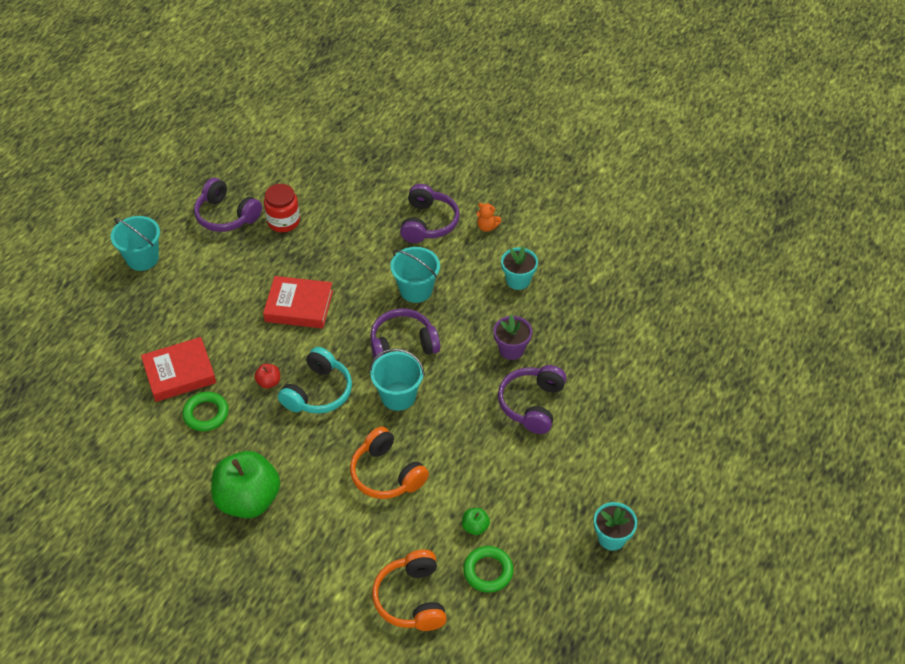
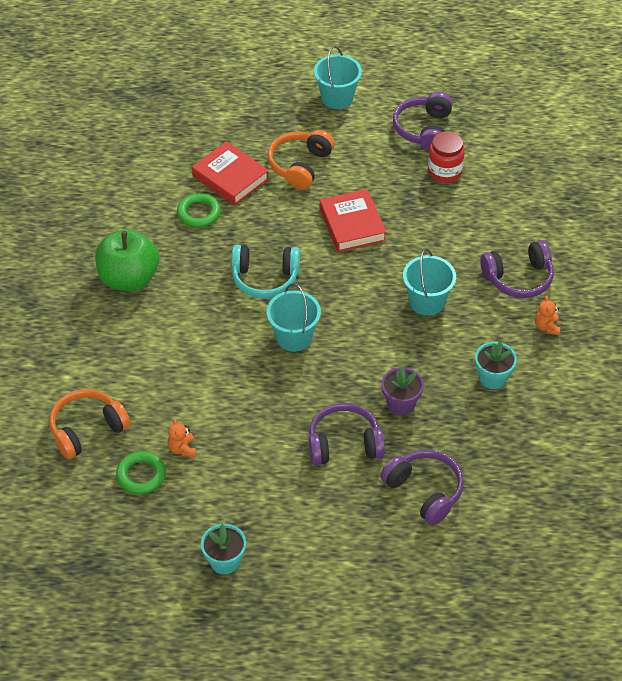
camera: 65 degrees right, 0 degrees up
red apple [254,364,280,389] -> none
orange headphones [350,426,429,499] -> orange headphones moved to [268,130,335,190]
purple headphones [370,308,440,361] -> purple headphones moved to [380,450,464,525]
green apple [462,508,490,535] -> orange teddy bear [168,418,196,457]

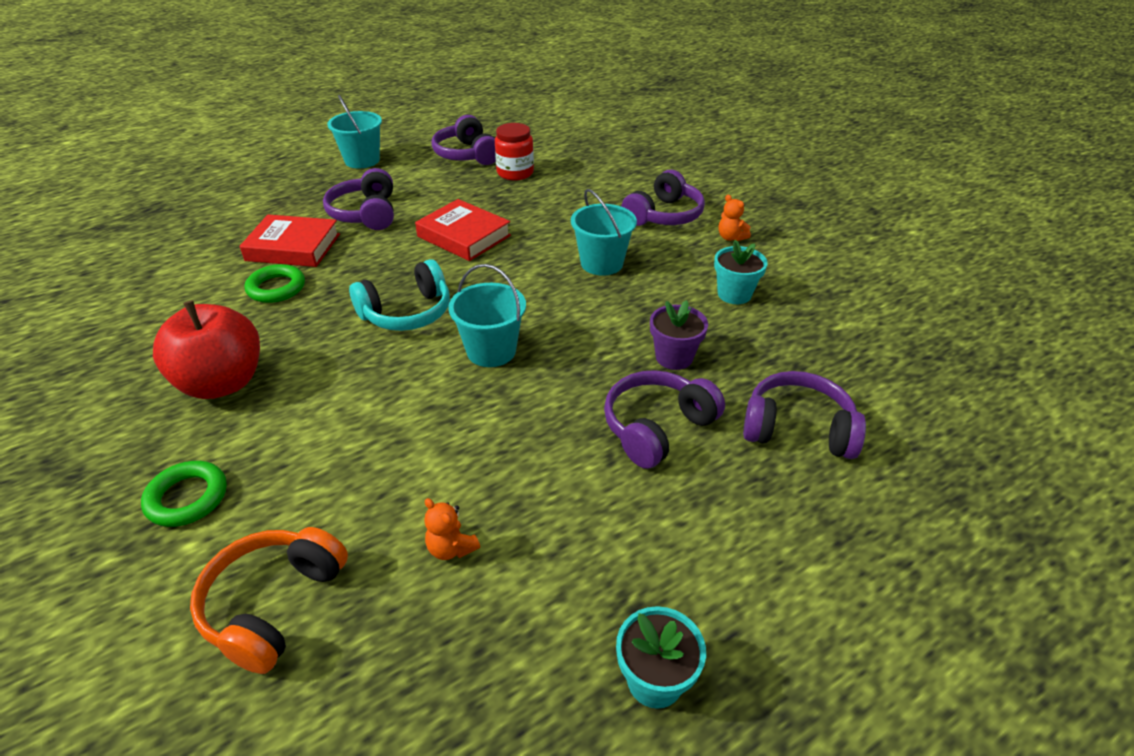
camera: 35 degrees left, 10 degrees down
green apple [95,229,159,291] -> red apple [153,300,260,399]
green ring [116,451,166,495] -> green ring moved to [141,461,227,527]
orange headphones [268,130,335,190] -> purple headphones [323,168,394,230]

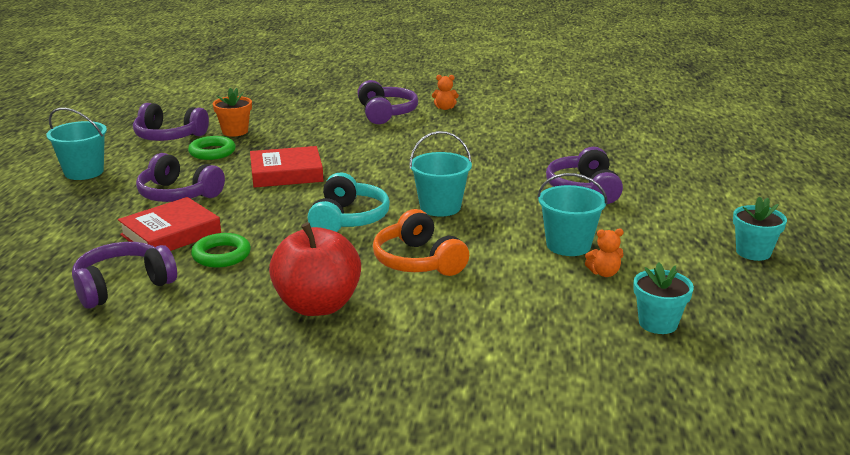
camera: 50 degrees left, 15 degrees down
green ring [141,461,227,527] -> green ring moved to [188,136,236,160]
orange headphones [190,527,348,674] -> orange headphones moved to [373,209,469,276]
red jar [495,123,534,180] -> orange flower pot [213,88,252,137]
turquoise bucket [571,189,637,276] -> turquoise bucket moved to [537,173,608,256]
purple flower pot [650,300,708,370] -> none
turquoise flower pot [714,240,768,304] -> turquoise flower pot moved to [633,262,694,334]
purple headphones [743,371,866,459] -> purple headphones moved to [72,242,177,309]

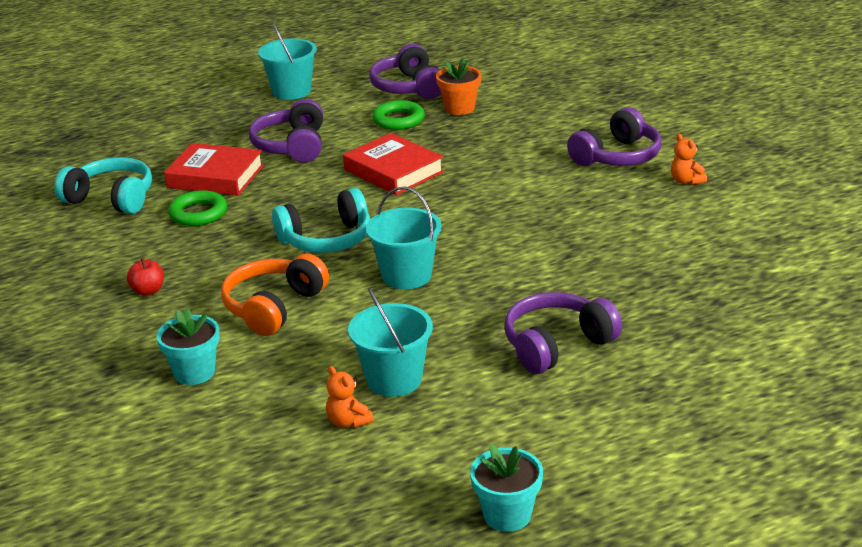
camera: 60 degrees right, 5 degrees up
purple headphones [72,242,177,309] -> turquoise headphones [54,157,152,214]
red apple [269,222,361,316] -> red apple [127,258,164,296], size x0.41
turquoise flower pot [633,262,694,334] -> turquoise flower pot moved to [156,308,220,385]

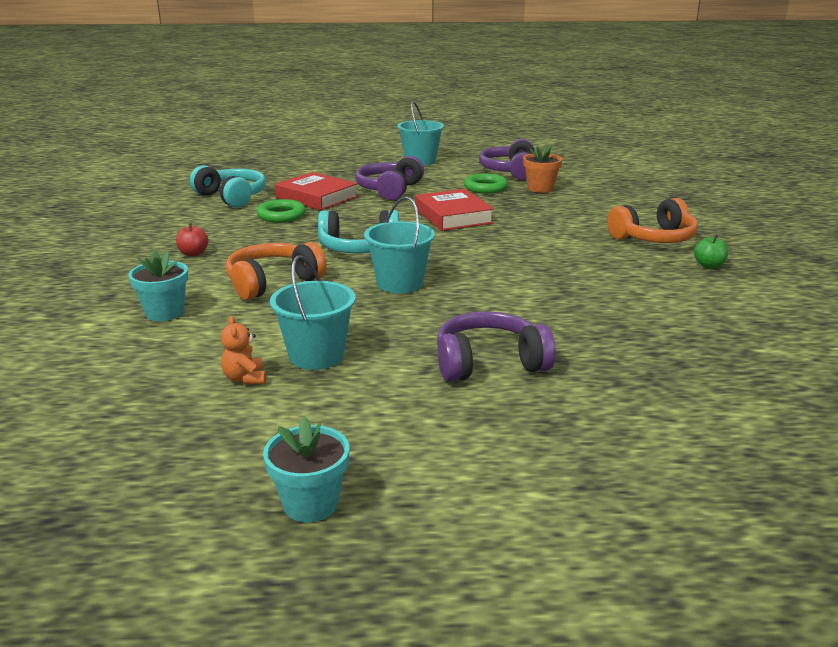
camera: 20 degrees right, 5 degrees down
purple headphones [567,107,662,166] -> orange headphones [607,198,698,243]
orange teddy bear [671,134,707,185] -> green apple [694,235,728,269]

